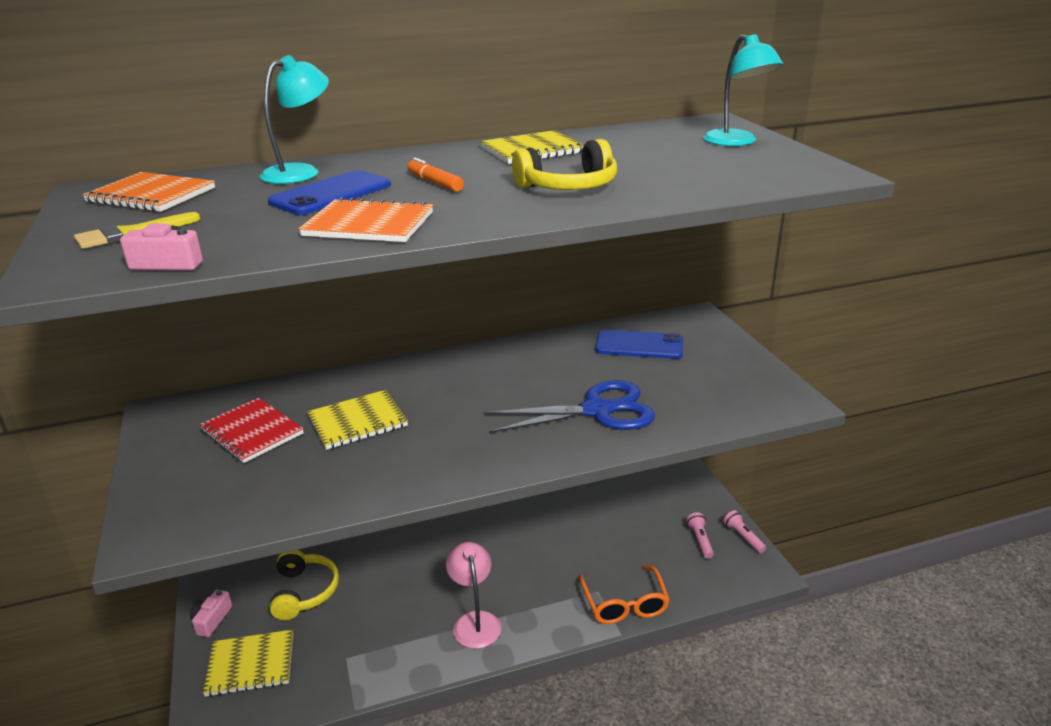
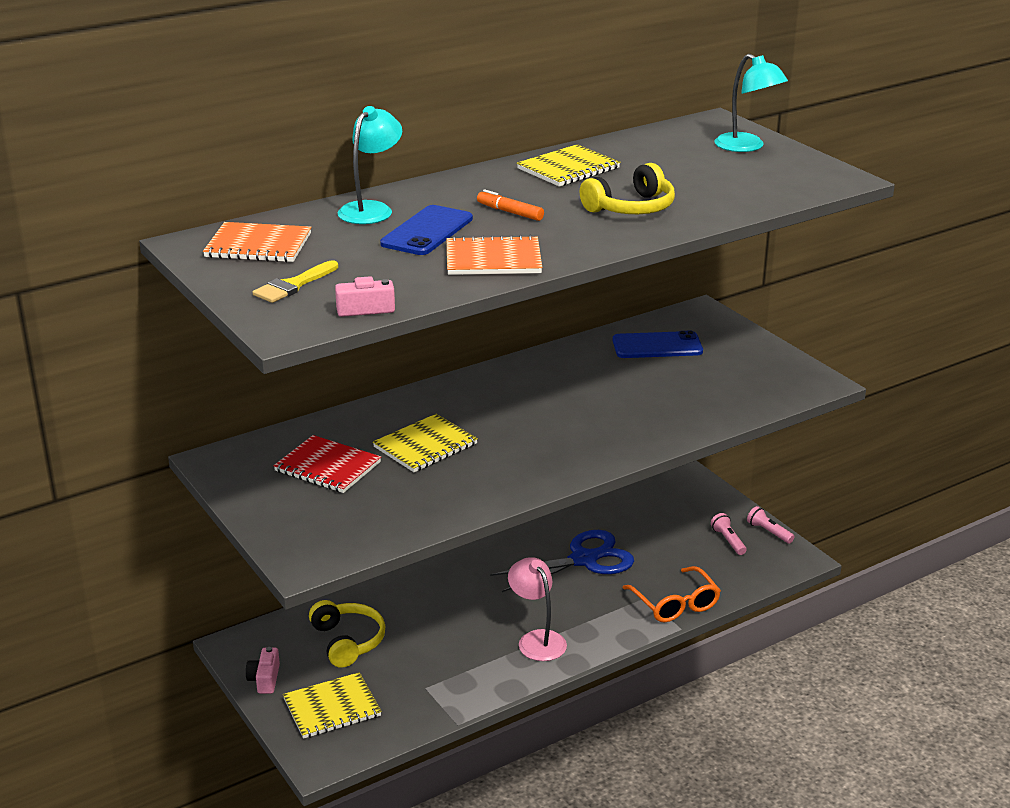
camera: 15 degrees left, 0 degrees up
blue scissors [483,380,655,433] -> blue scissors moved to [490,530,634,592]

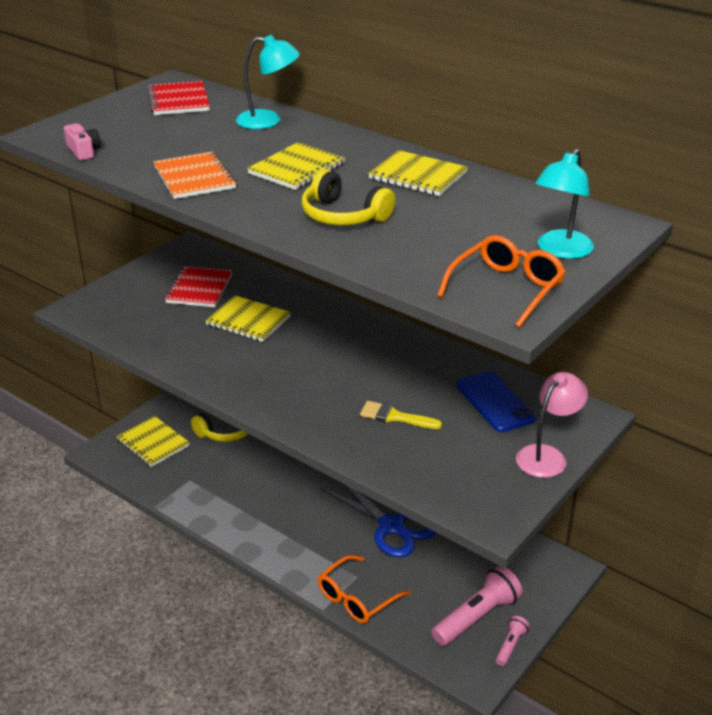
camera: 70 degrees right, 5 degrees up
orange notebook [203,222,311,262] -> red notebook [148,81,210,115]
pink camera [246,647,280,694] -> none
yellow brush [253,260,338,303] -> yellow brush moved to [360,401,442,429]
blue phone [380,205,473,255] -> none
orange marker [477,190,544,221] -> yellow notebook [247,142,345,190]
pink lamp [508,557,567,661] -> pink lamp moved to [516,372,588,478]
pink flashlight [711,513,747,555] -> pink flashlight [431,566,523,646], size x1.94
none -> orange glasses [437,235,566,328]

